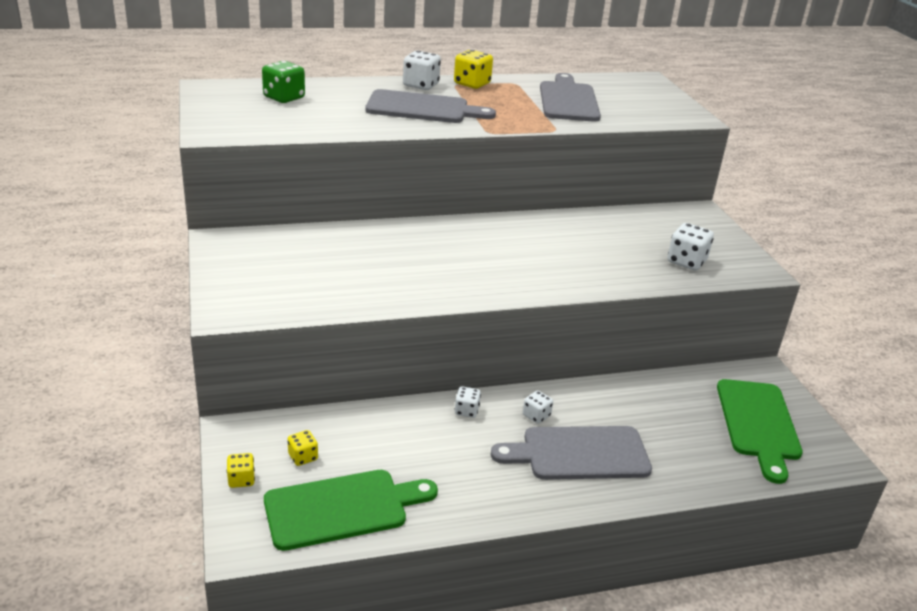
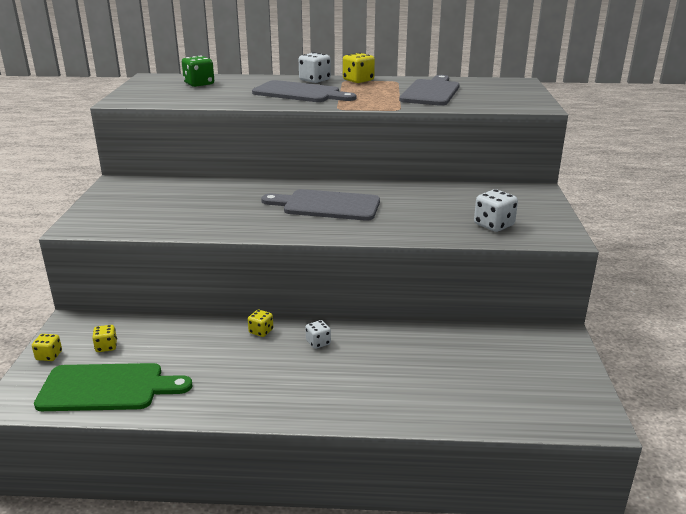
camera: 20 degrees right, 5 degrees down
white dice [455,387,481,418] -> yellow dice [248,309,273,337]
grey cutting board [491,426,652,480] -> grey cutting board moved to [261,189,380,221]
green cutting board [717,379,803,484] -> none

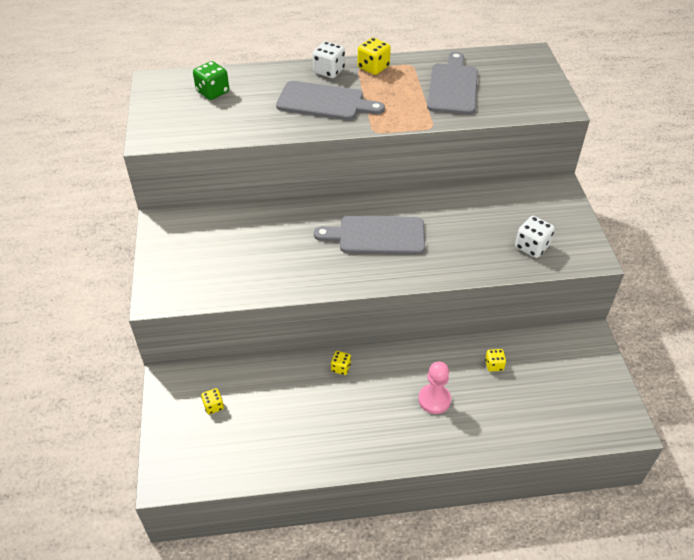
camera: 10 degrees left, 20 degrees up
yellow dice [32,334,62,361] -> yellow dice moved to [485,349,506,372]
green cutting board [34,363,192,411] -> none
white dice [306,320,331,349] -> none
none -> pink pawn [418,361,451,414]

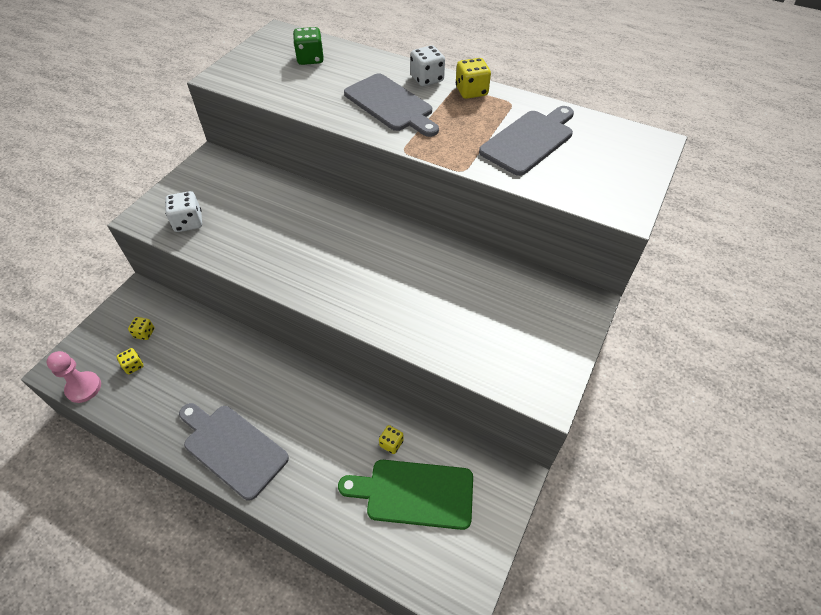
camera: 35 degrees right, 5 degrees up
grey cutting board [314,216,425,254] -> grey cutting board moved to [179,403,289,501]
yellow dice [331,351,351,375] -> yellow dice moved to [116,348,144,374]
pink pawn [418,361,451,414] -> pink pawn moved to [46,351,101,403]
white dice [515,216,555,258] -> white dice moved to [165,191,202,232]
none -> green cutting board [338,460,473,530]

